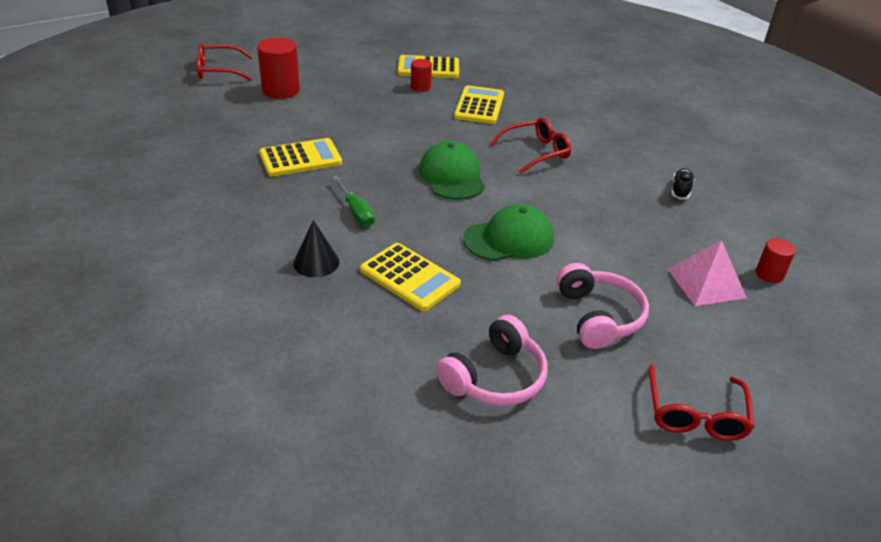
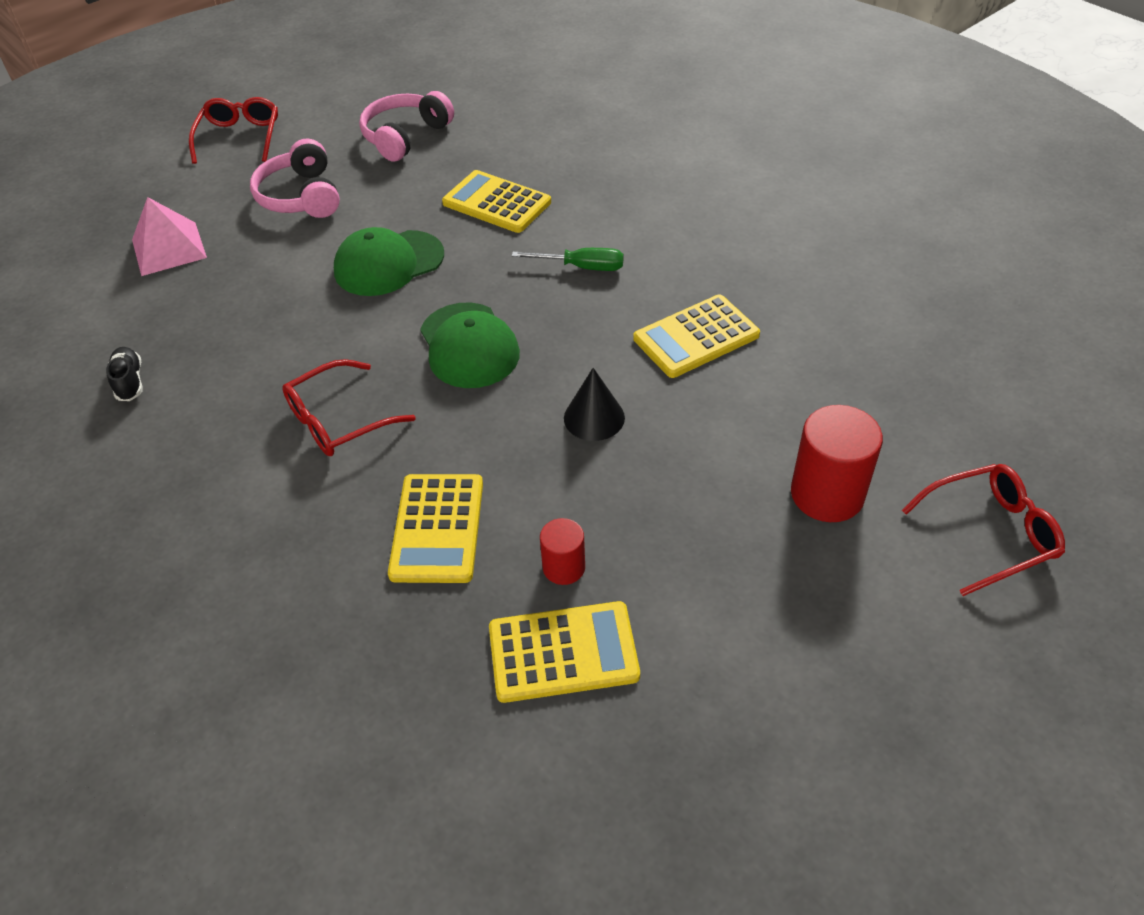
camera: 175 degrees right, 10 degrees up
black cone [293,220,339,277] -> black cone moved to [564,368,625,441]
green screwdriver [332,176,375,226] -> green screwdriver turned 135 degrees clockwise [512,248,624,271]
black shoe [671,168,695,199] -> black shoe turned 150 degrees clockwise [106,347,143,401]
red cylinder [756,238,796,283] -> none

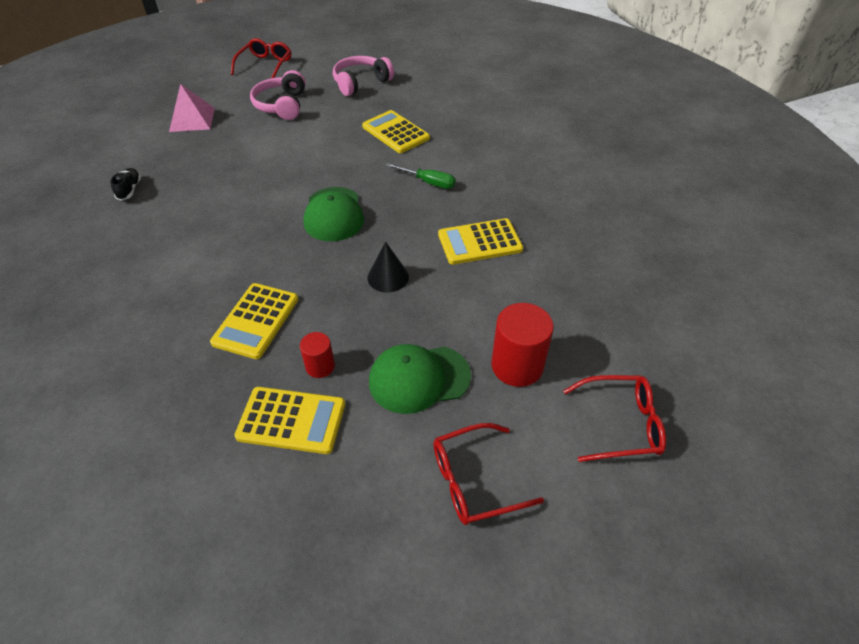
camera: 15 degrees right, 0 degrees up
red glasses [282,359,416,456] -> red glasses moved to [433,423,544,525]
green cap [334,227,444,296] -> green cap moved to [369,344,471,414]

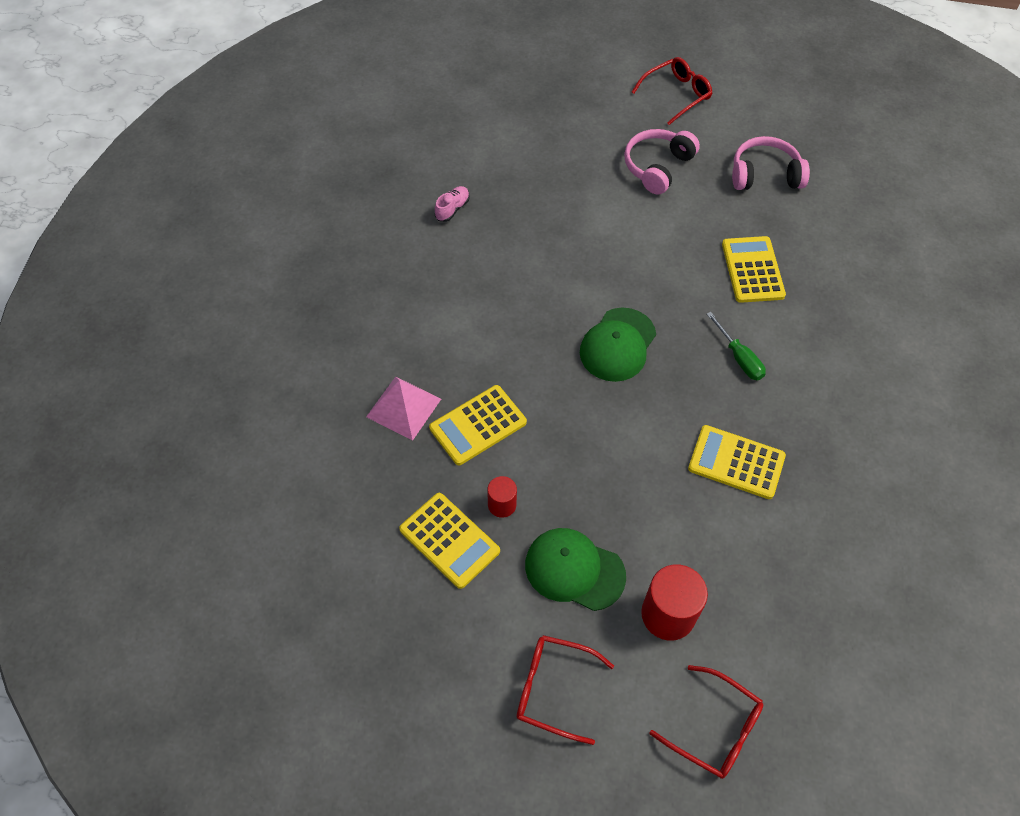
camera: 35 degrees right, 10 degrees up
black shoe [110,168,141,200] -> pink shoe [435,186,470,222]
pink pyramid [169,84,215,132] -> pink pyramid moved to [366,377,441,441]
black cone [367,242,409,292] -> none

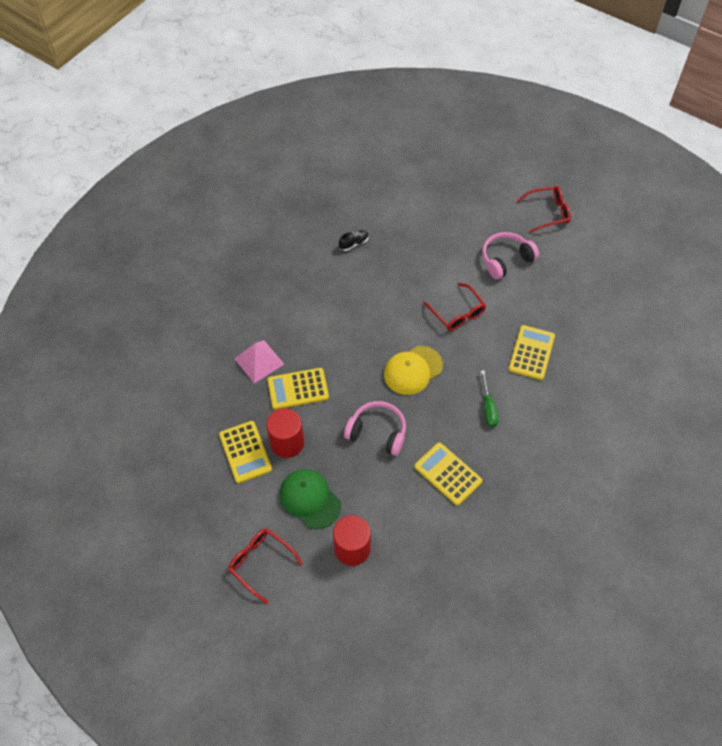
camera: 25 degrees right, 0 degrees up
pink shoe [435,186,470,222] -> black shoe [339,230,369,251]
red cylinder [487,476,517,518] -> red cylinder [266,408,304,458], size x1.79
green cap [580,308,656,382] -> yellow cap [384,346,443,395]
red glasses [650,665,763,779] -> red glasses moved to [423,283,486,331]
pink headphones [732,136,810,190] -> pink headphones moved to [344,401,406,456]

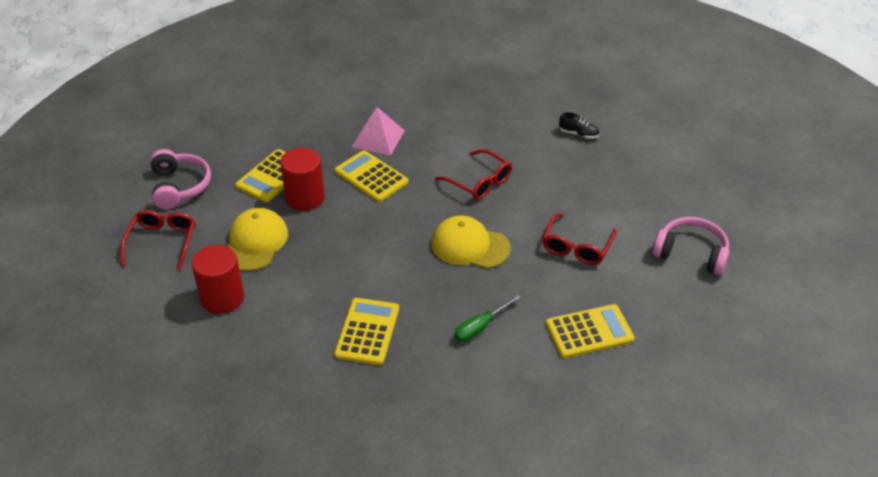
camera: 55 degrees right, 15 degrees down
green cap [280,469,341,529] -> yellow cap [227,208,288,271]
pink headphones [344,401,406,456] -> pink headphones moved to [150,149,211,210]
red glasses [517,186,571,233] -> red glasses moved to [435,149,512,200]

